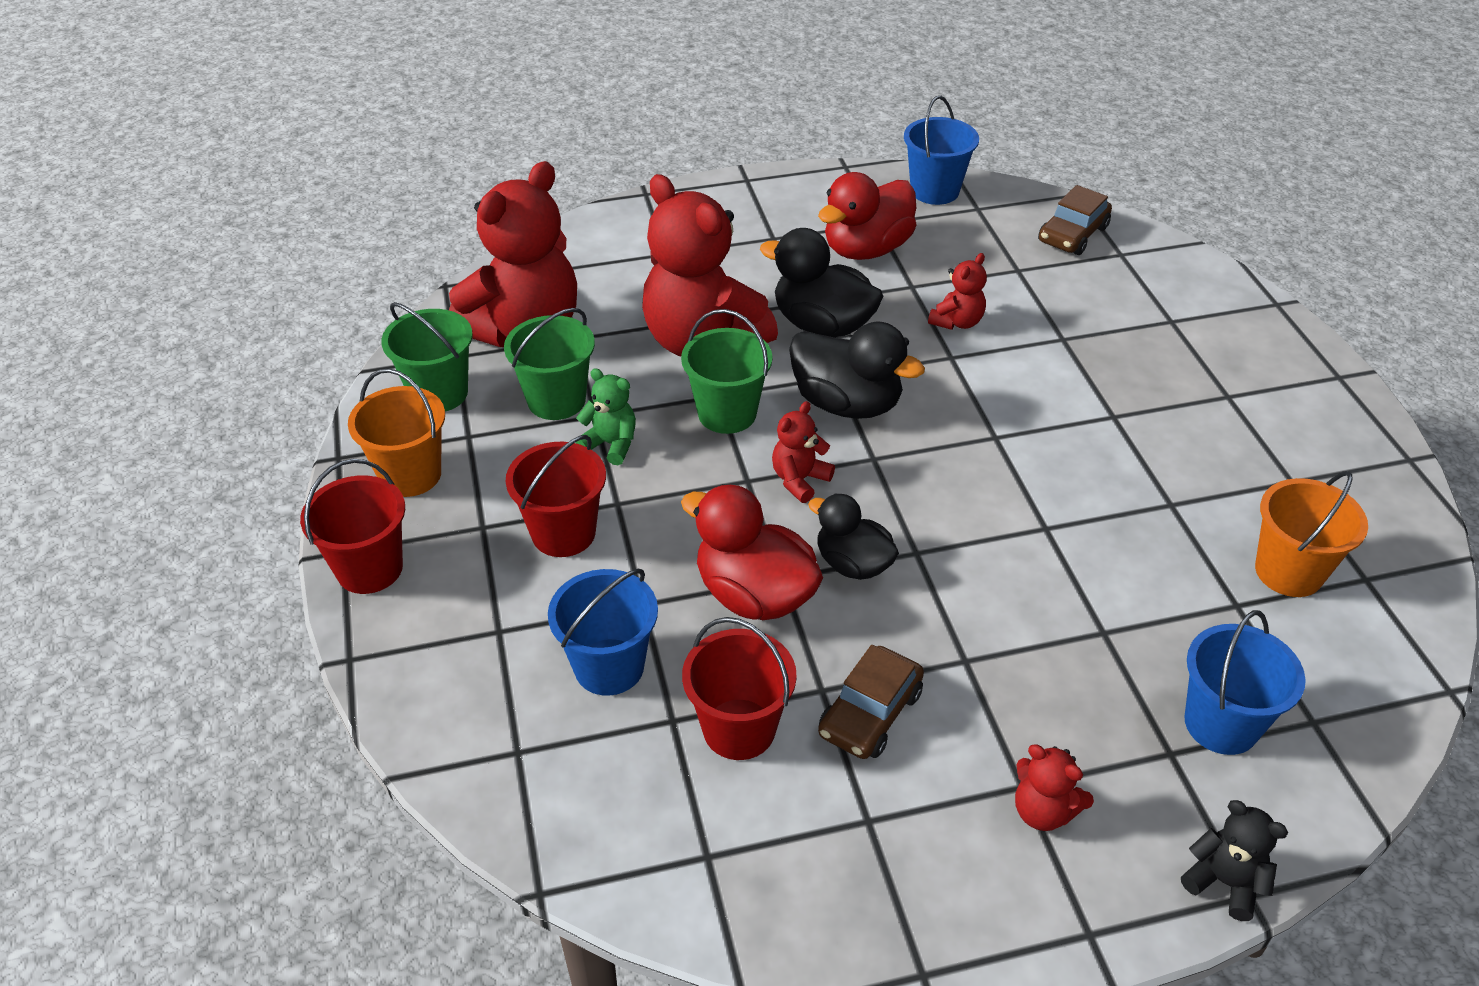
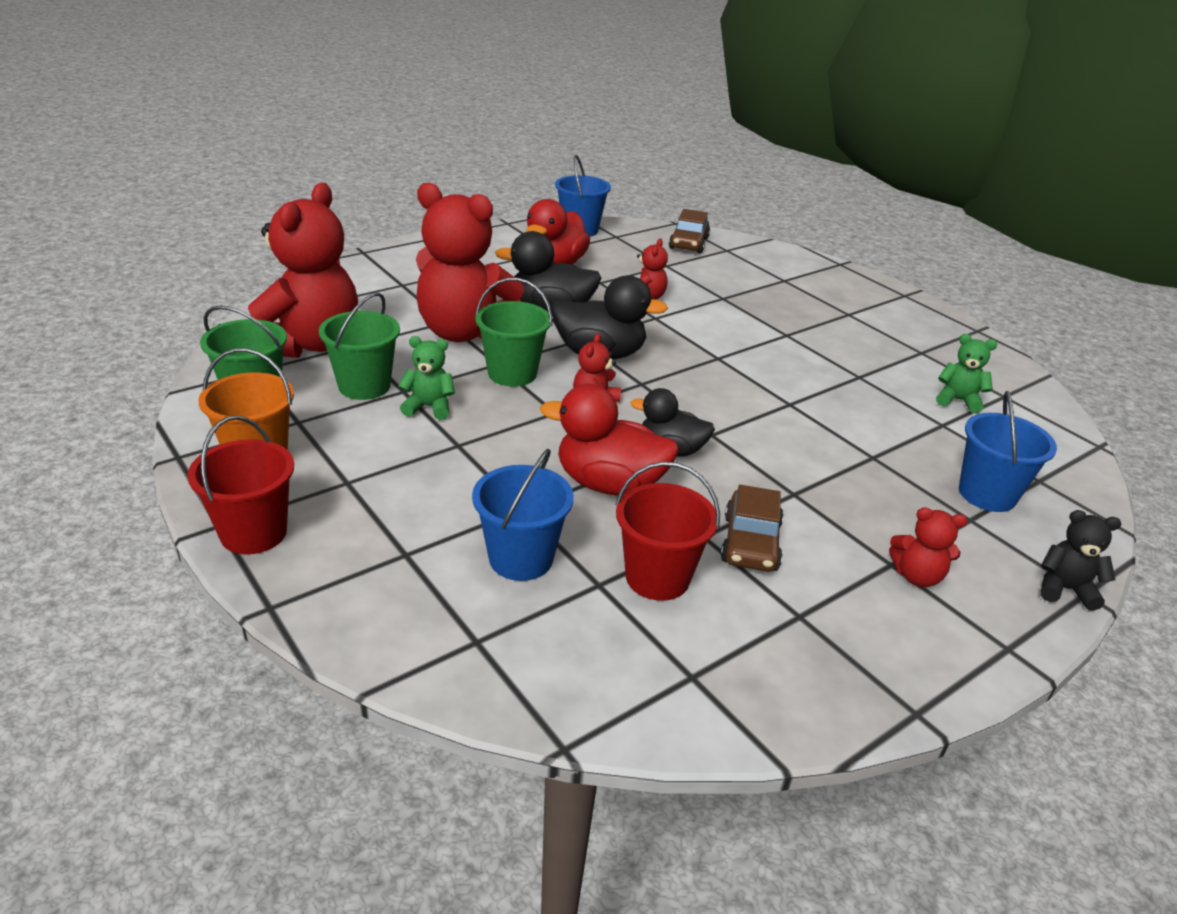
camera: 25 degrees left, 10 degrees down
red bucket [506,435,606,557] -> none
orange bucket [1255,471,1368,597] -> green teddy bear [936,334,997,413]

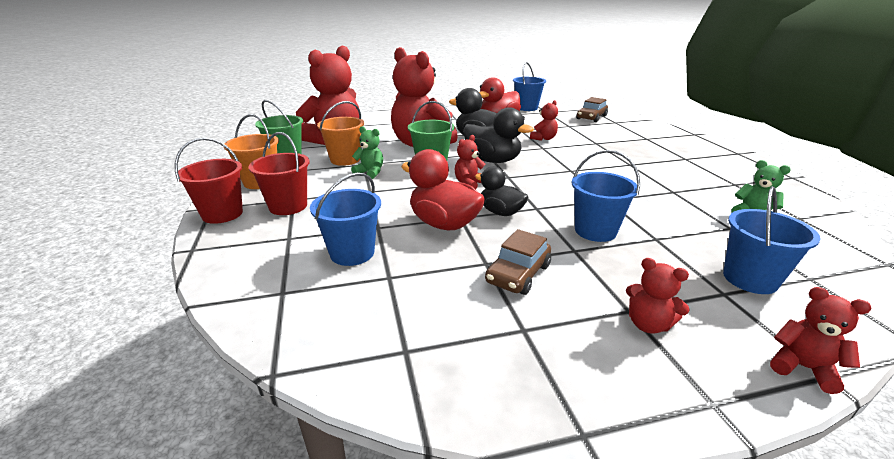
camera: 25 degrees right, 5 degrees down
green bucket [319,292,400,400] -> orange bucket [317,101,364,166]
red bucket [616,461,720,601] -> red bucket moved to [248,132,310,215]
black teddy bear [1041,510,1121,611] -> red teddy bear [770,287,871,394]
none -> blue bucket [571,150,640,242]

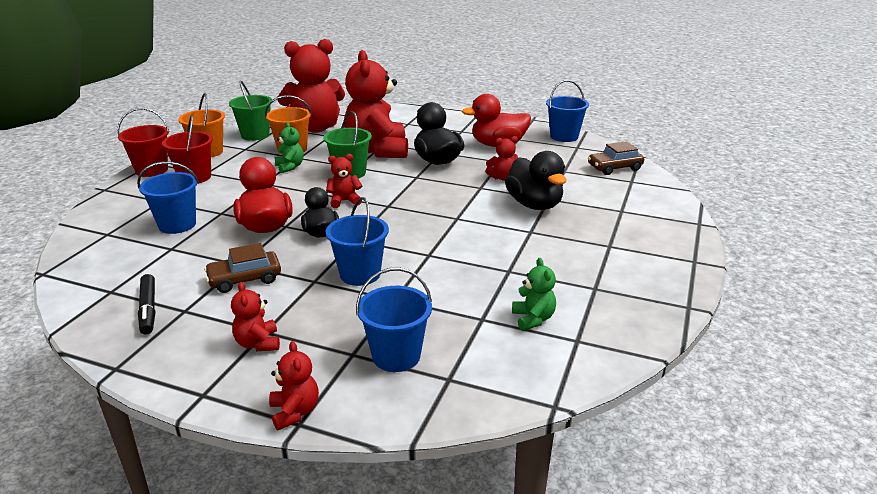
camera: 35 degrees right, 0 degrees up
black duck [463,107,534,163] -> black duck moved to [505,151,567,210]
none -> black marker [138,274,155,335]

